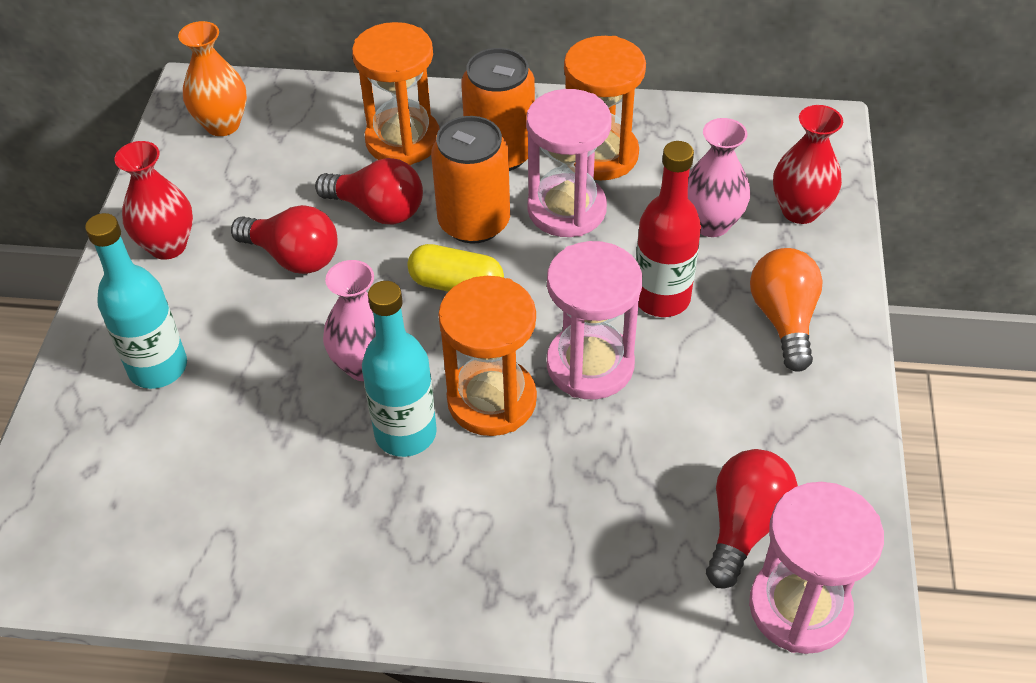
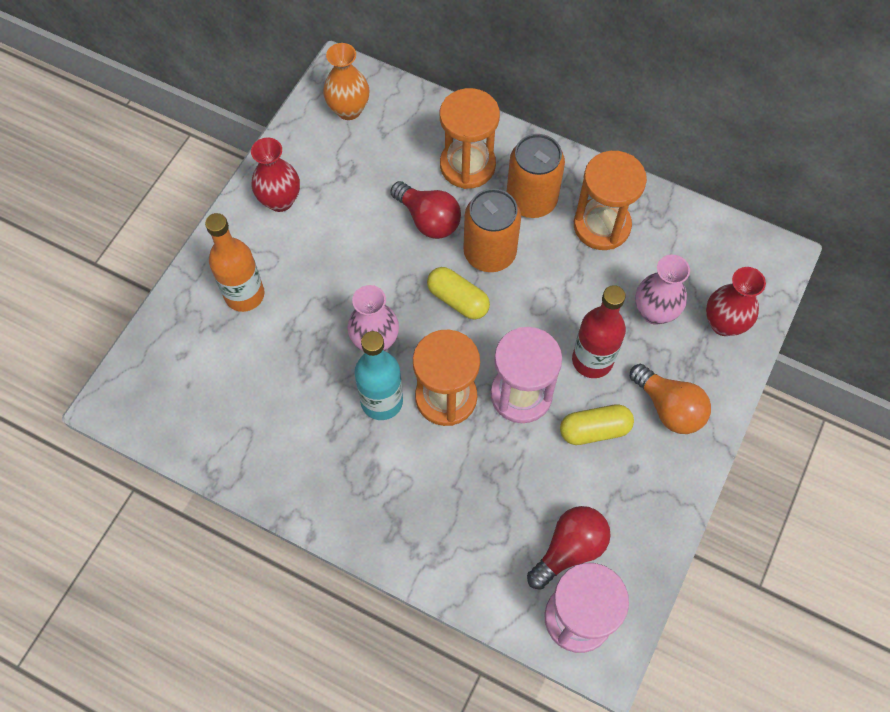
camera: 20 degrees right, 15 degrees up
turquoise bottle [85,213,187,389] -> orange bottle [205,213,265,312]
red light bulb [231,205,338,274] -> none
pink hourglass [526,89,611,237] -> none
orange light bulb [750,248,823,372] -> orange light bulb turned 120 degrees clockwise [630,364,711,434]
none -> yellow capsule [560,404,634,445]

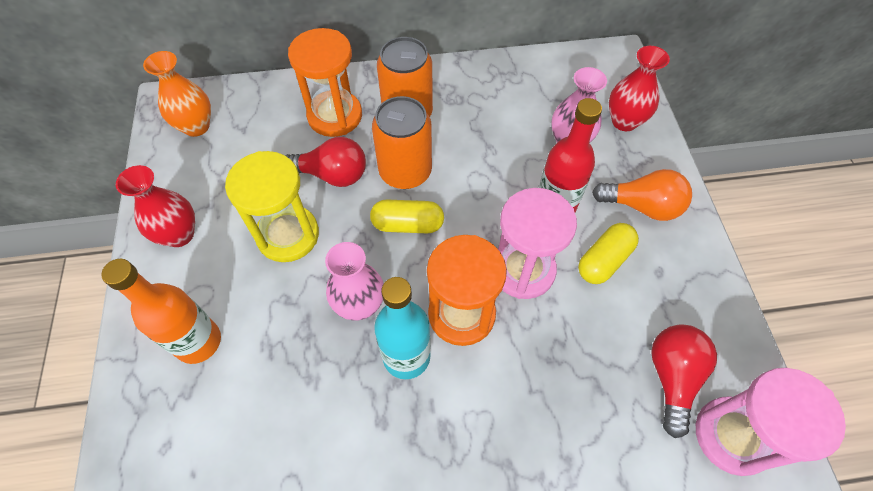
camera: 35 degrees left, 5 degrees down
orange hourglass [574,151,647,250] -> none
none -> yellow hourglass [225,151,319,262]

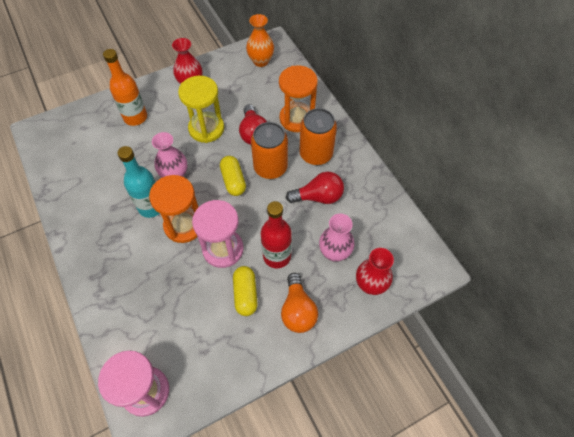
camera: 70 degrees right, 0 degrees up
yellow capsule [578,223,639,284] -> yellow capsule turned 60 degrees clockwise [233,266,258,316]
red light bulb [651,324,717,438] -> red light bulb moved to [286,172,344,204]

